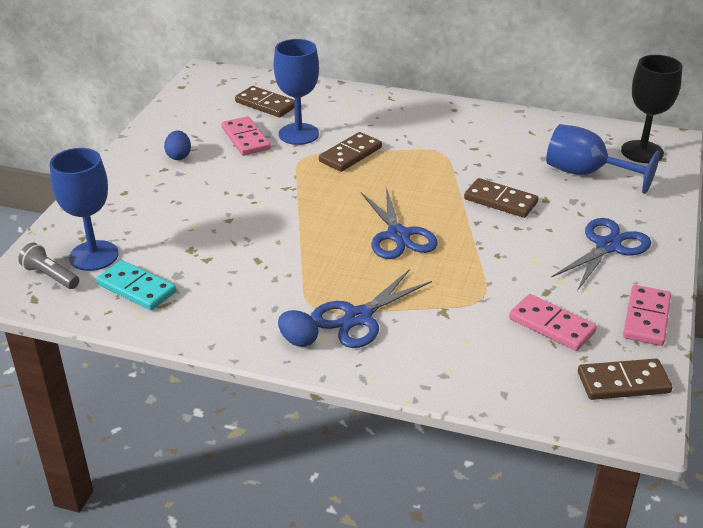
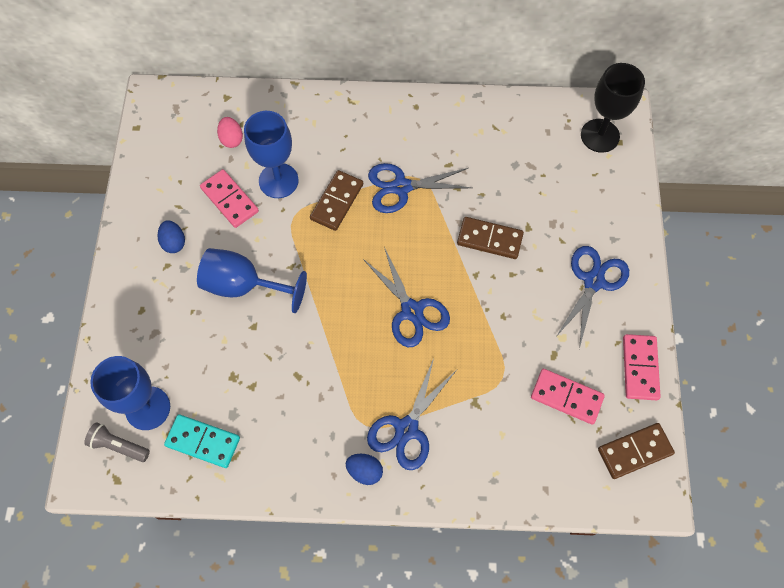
camera: 15 degrees left, 30 degrees up
brown domino [235,86,295,117] -> pink egg [217,117,243,148]
blue goblet [546,124,660,194] -> blue goblet moved to [197,248,307,313]
none -> blue scissors [368,163,472,213]

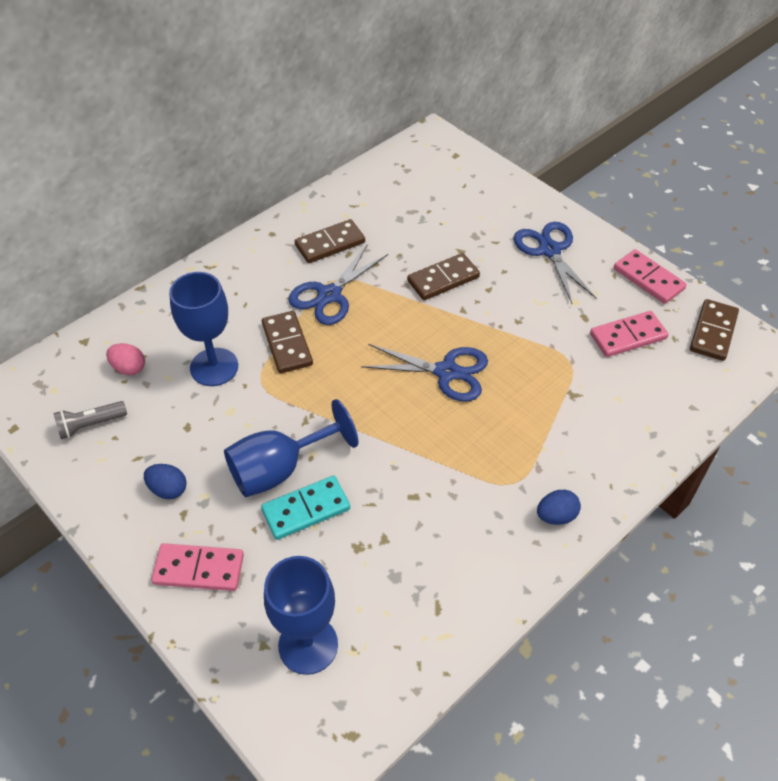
camera: 45 degrees left, 15 degrees down
grey flashlight [84,422,150,462] -> grey flashlight moved to [53,401,127,439]
turquoise domino [164,414,240,468] -> turquoise domino moved to [261,476,350,540]
pink domino [200,169,259,228] -> pink domino moved to [151,543,244,591]
blue scissors [367,358,457,470] -> none
black goblet [581,63,645,153] -> none
none -> brown domino [295,219,365,263]

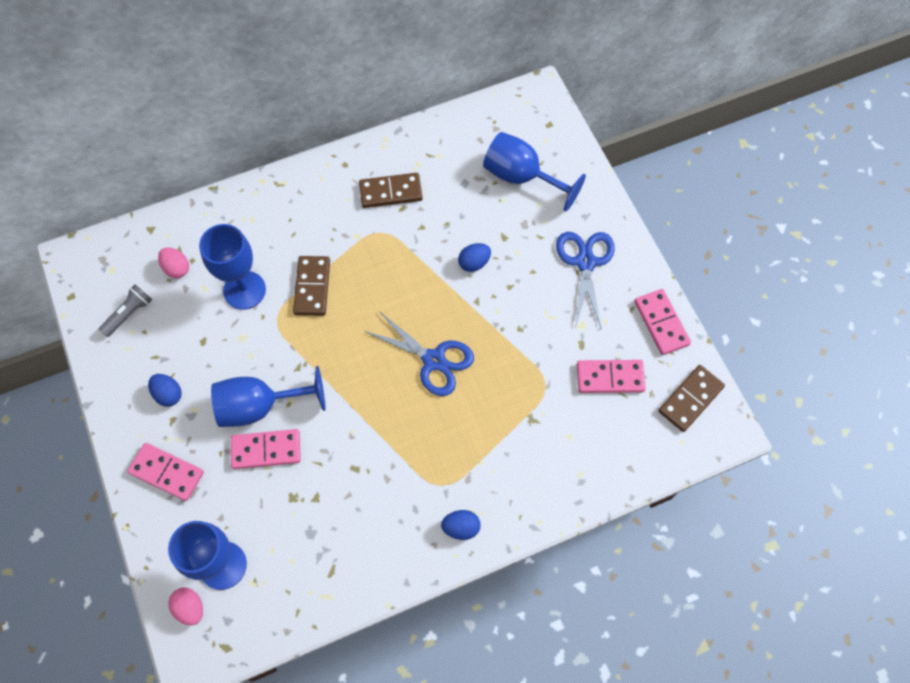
camera: 20 degrees right, 15 degrees up
grey flashlight [53,401,127,439] -> grey flashlight turned 135 degrees clockwise [98,284,153,337]
turquoise domino [261,476,350,540] -> pink domino [231,429,301,469]
blue scissors [288,244,388,325] -> none
brown domino [407,253,480,300] -> blue egg [458,243,491,272]
none -> pink egg [168,588,203,625]
none -> blue goblet [483,132,586,212]

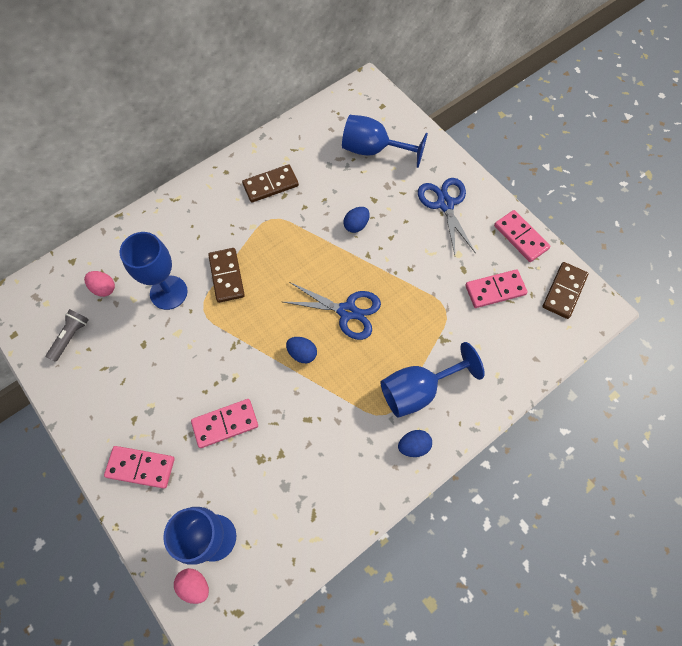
camera: 15 degrees left, 0 degrees up
blue egg [148,374,182,406] -> blue egg moved to [286,337,317,363]
blue goblet [211,366,326,427] -> blue goblet moved to [381,342,485,418]

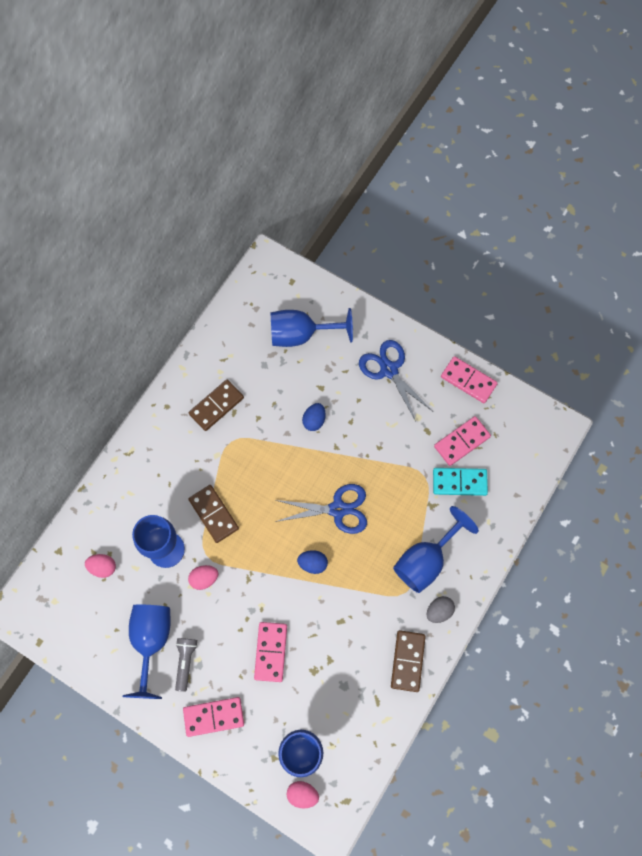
camera: 20 degrees left, 5 degrees up
grey flashlight [46,309,89,362] -> grey flashlight moved to [175,638,197,692]
pink domino [191,399,258,448] -> pink domino turned 45 degrees counterclockwise [254,622,287,682]
blue egg [398,430,432,457] -> grey egg [426,596,455,623]
brown domino [543,262,588,319] -> brown domino moved to [391,630,426,692]
none -> blue goblet [123,604,171,699]
none -> pink egg [188,565,218,590]
none -> turquoise domino [433,468,488,496]

